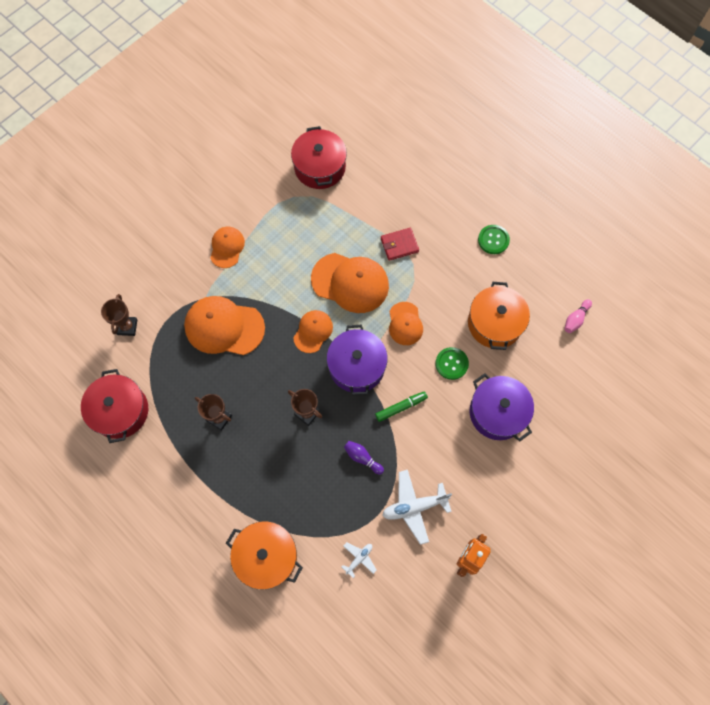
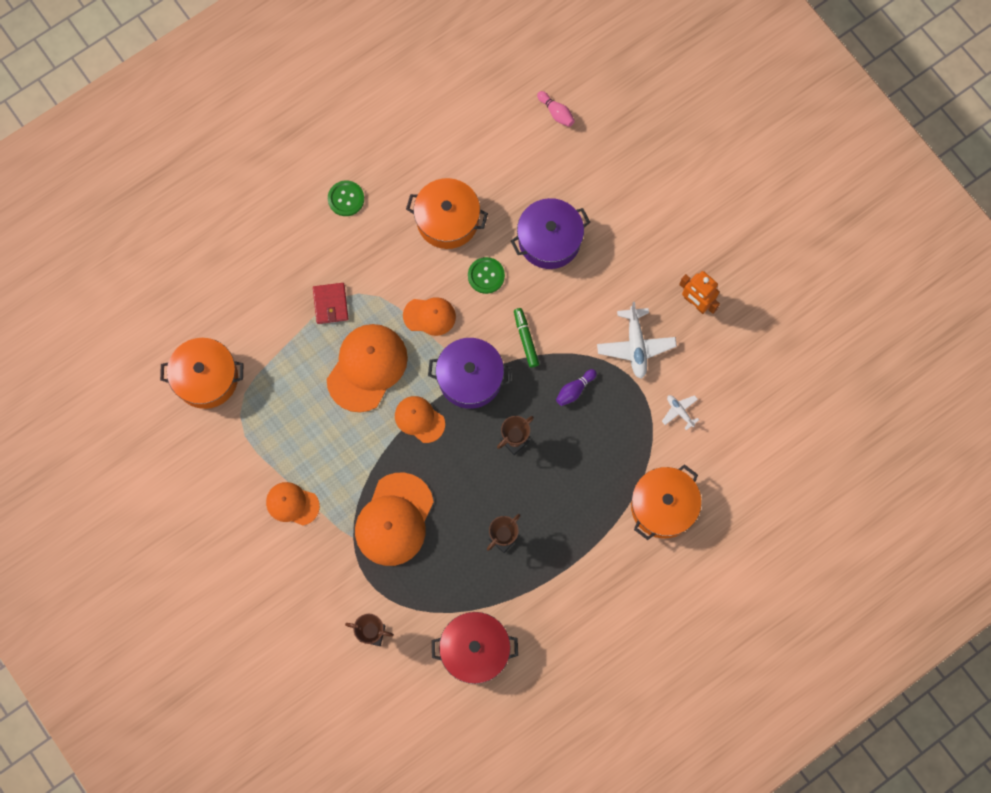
camera: 80 degrees left, 5 degrees up
red pot [291,126,347,189] -> orange pot [160,338,244,409]
pink bowling pin [565,299,592,333] -> pink bowling pin moved to [537,91,575,127]

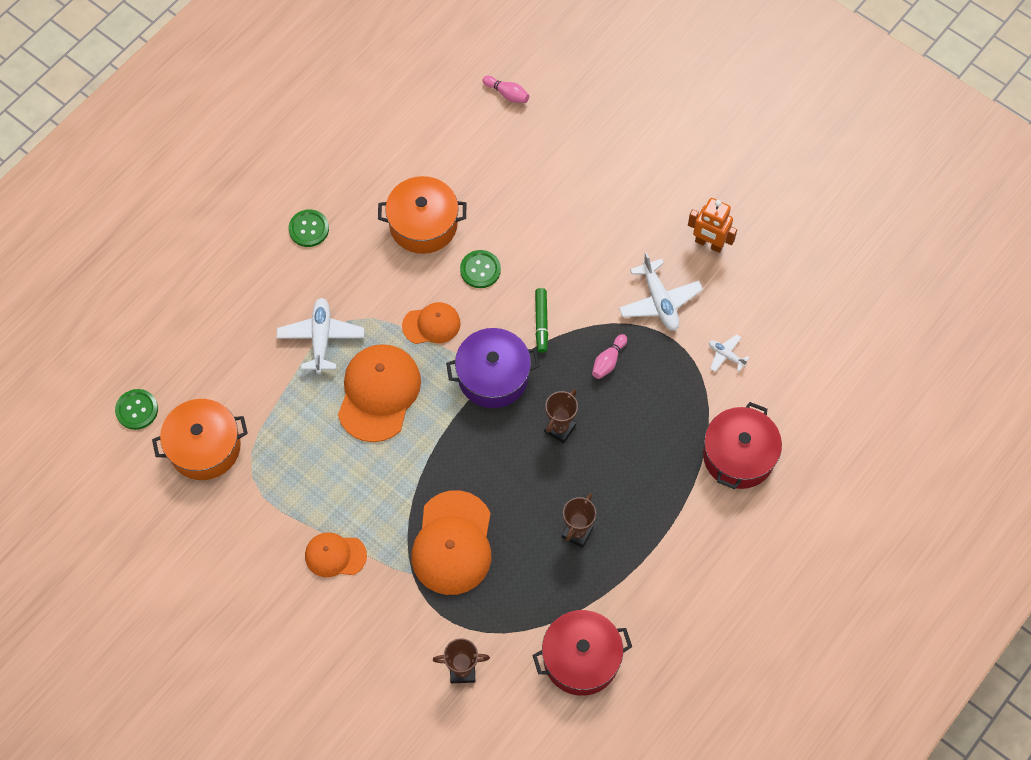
camera: 15 degrees left, 10 degrees down
red wallet [313,283,348,324] -> white plane [277,298,364,374]
orange cap [395,396,445,443] -> none
purple pot [511,198,590,269] -> none
green marker [514,308,539,368] -> green marker turned 150 degrees counterclockwise [535,288,548,353]
purple bowling pin [556,369,597,406] -> pink bowling pin [592,334,627,379]
orange pot [631,464,702,540] -> red pot [703,402,782,489]
none -> green button [115,389,158,430]

